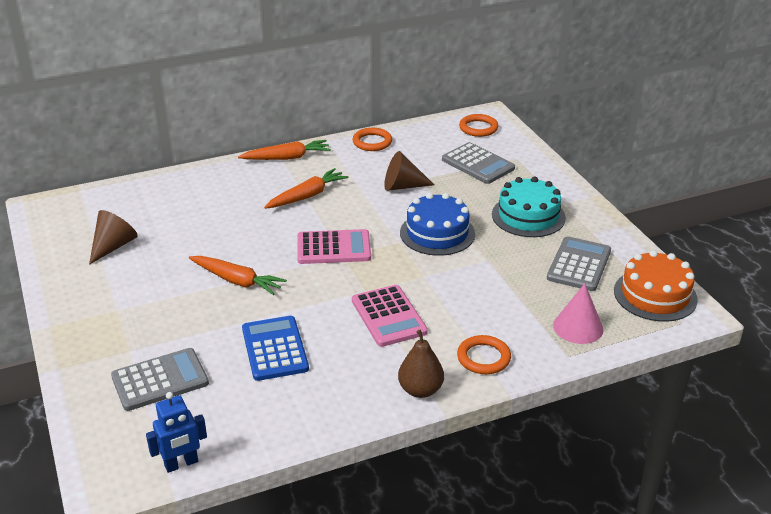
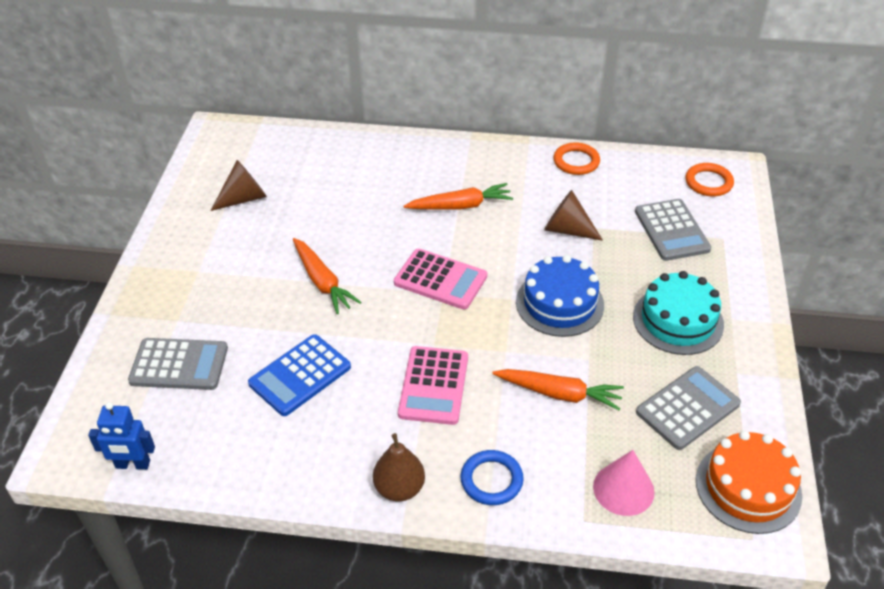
camera: 30 degrees right, 10 degrees up
orange carrot [238,140,331,160] -> orange carrot moved to [492,369,624,410]
blue calculator [242,316,309,381] -> blue calculator turned 150 degrees counterclockwise [248,334,351,416]
orange ring [457,335,511,374] -> blue ring [461,450,524,505]

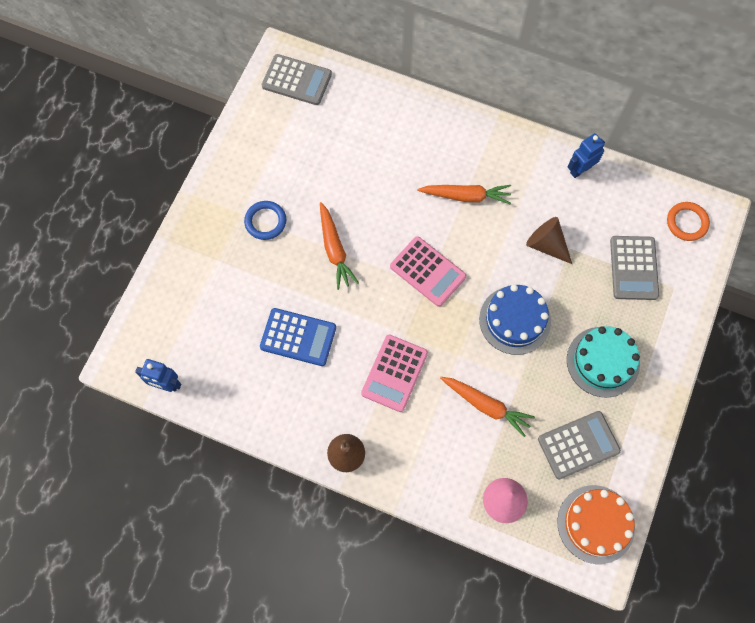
camera: 15 degrees right, 25 degrees up
grey calculator [128,338,228,390] -> grey calculator moved to [262,54,332,105]
brown cone [211,160,267,211] -> none
blue calculator [248,334,351,416] -> blue calculator turned 135 degrees counterclockwise [260,308,336,366]
blue ring [461,450,524,505] -> blue ring moved to [244,201,286,240]
orange ring [553,143,600,175] -> blue robot [568,133,605,178]

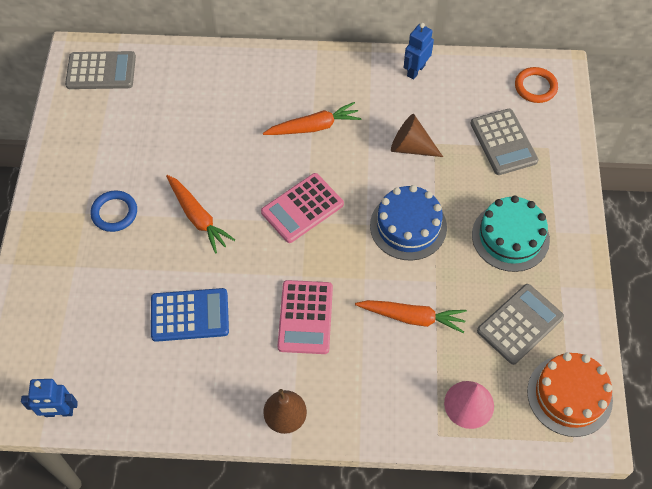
camera: 20 degrees left, 10 degrees down
pink calculator [390,236,466,307] -> pink calculator turned 120 degrees clockwise [261,173,344,243]

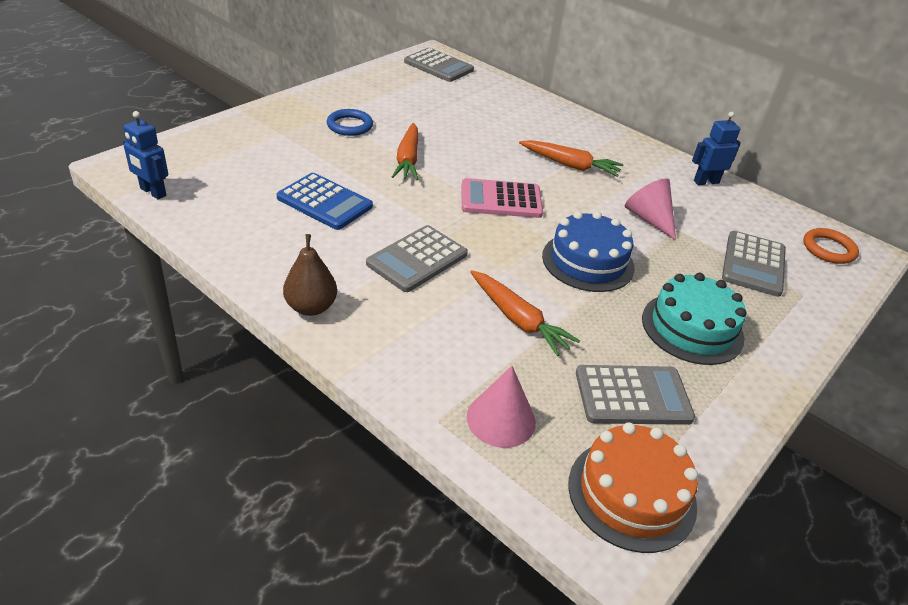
camera: 35 degrees right, 20 degrees down
pink calculator [278,280,333,354] -> grey calculator [366,225,468,292]
brown cone [391,114,443,157] -> pink cone [625,178,676,240]

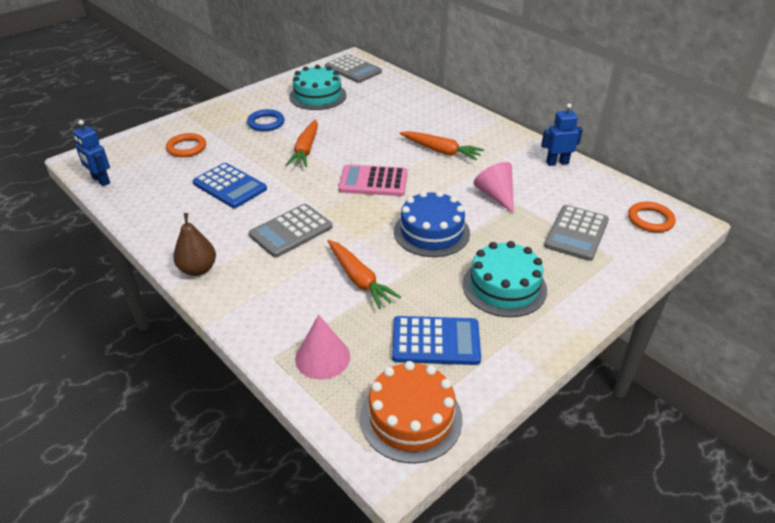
camera: 10 degrees right, 0 degrees up
grey calculator [576,365,695,425] -> blue calculator [392,316,481,365]
none -> orange ring [166,133,206,157]
none -> turquoise cake [289,65,347,110]

